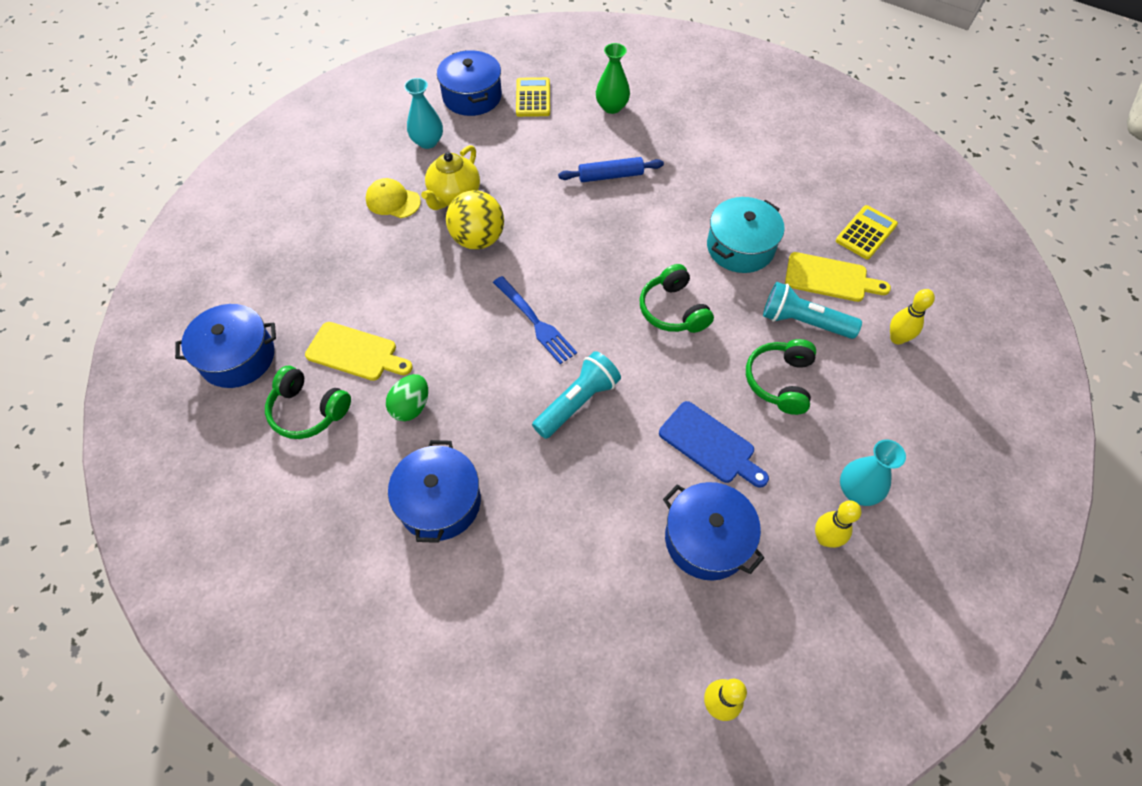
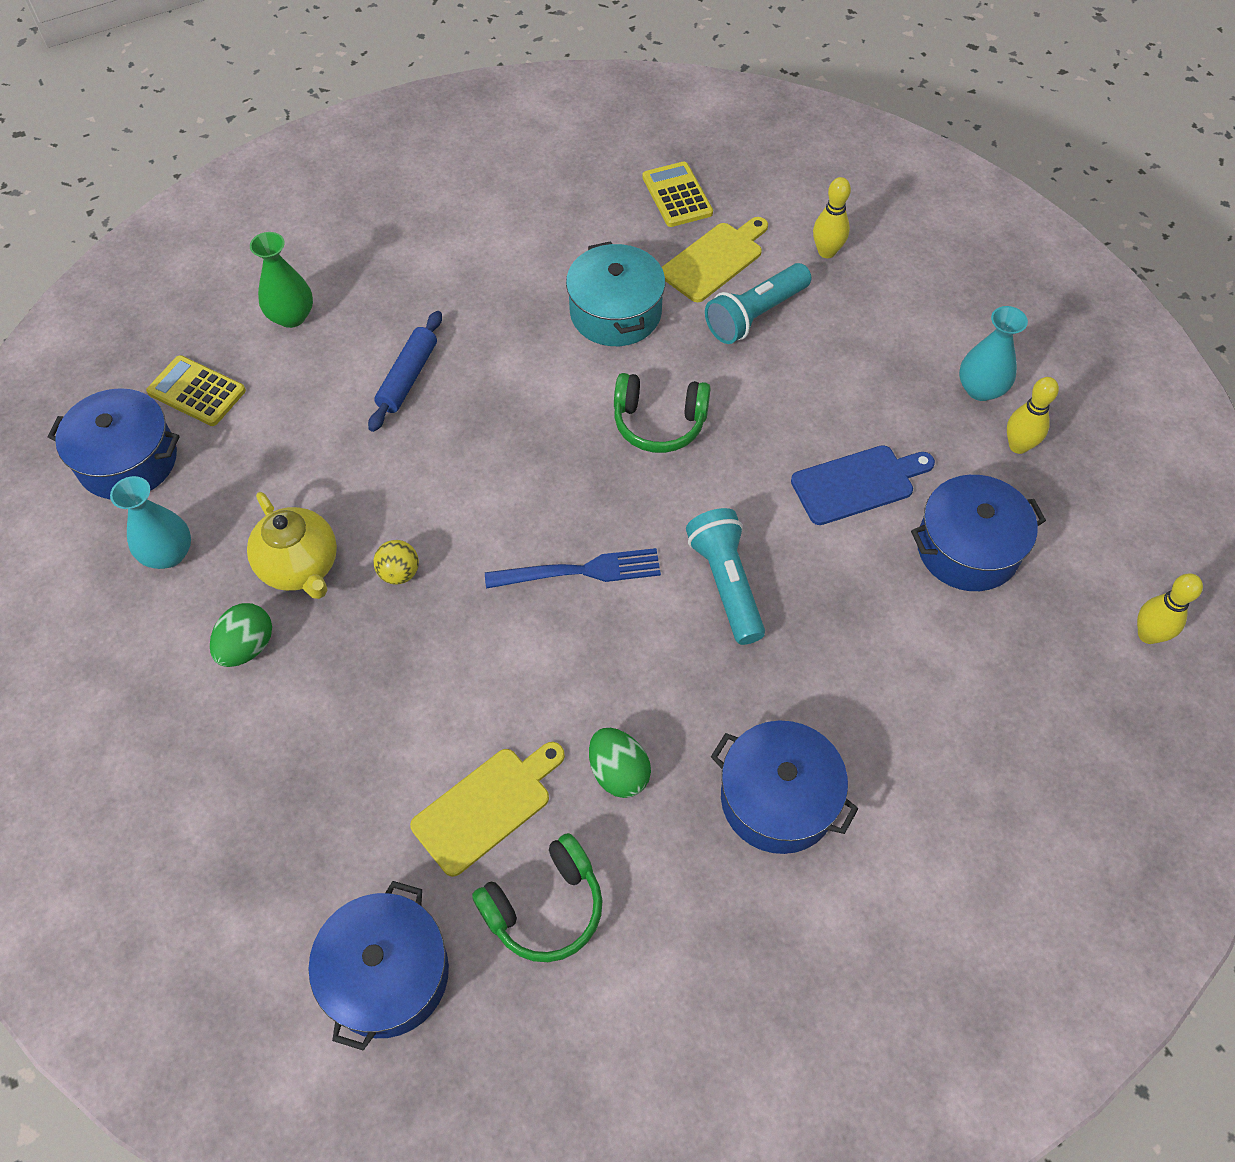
camera: 60 degrees left, 0 degrees up
yellow cap [366,178,421,218] -> green egg [210,603,272,667]
yellow ball [446,190,504,250] -> yellow ball [373,540,419,585], size x0.51
green headphones [746,339,816,415] -> none

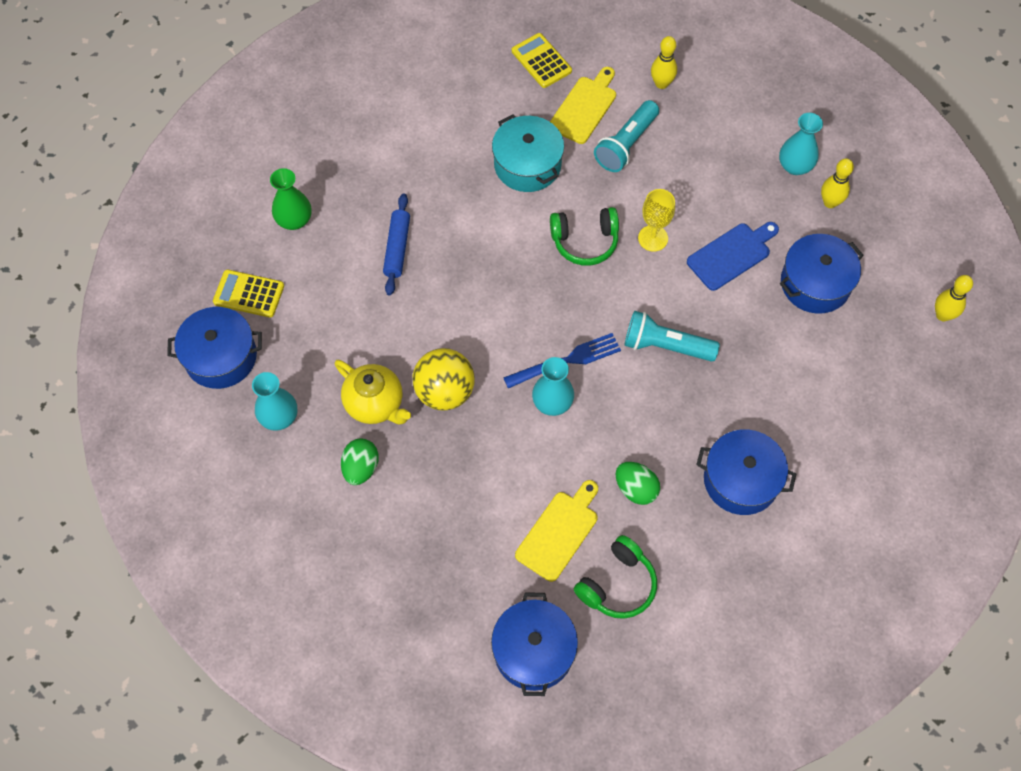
camera: 15 degrees left, 5 degrees up
yellow ball [373,540,419,585] -> yellow ball [413,348,475,411], size x1.97
turquoise flashlight [686,508,765,645] -> turquoise flashlight turned 45 degrees counterclockwise [624,311,720,362]
none -> turquoise vase [532,357,574,416]
none -> yellow goblet [638,189,675,251]

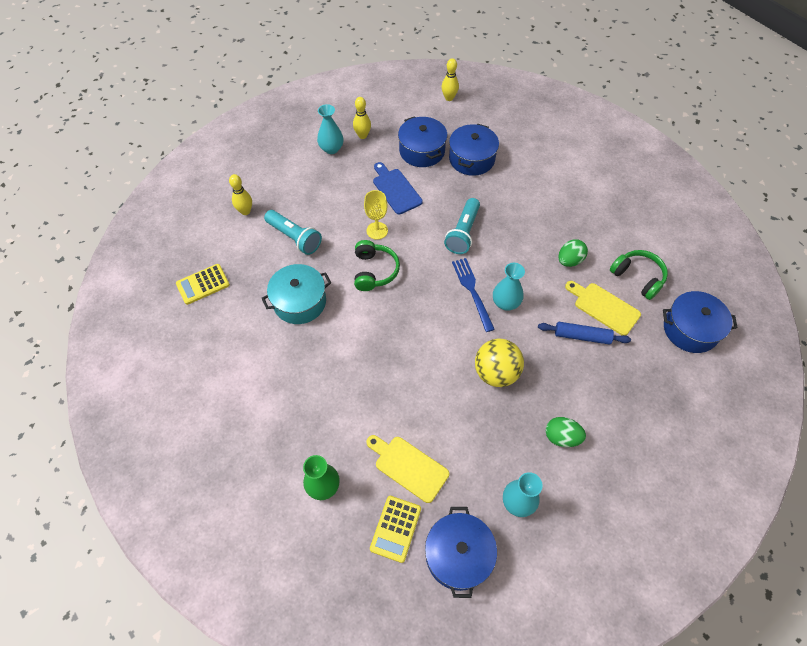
camera: 85 degrees left, 5 degrees down
yellow teapot [334,360,411,425] -> none
blue rolling pin [383,194,410,295] -> blue rolling pin moved to [538,322,631,345]
yellow cutting board [550,67,616,144] -> yellow cutting board moved to [366,435,449,503]
blue pot [696,429,796,515] -> blue pot moved to [449,124,499,176]

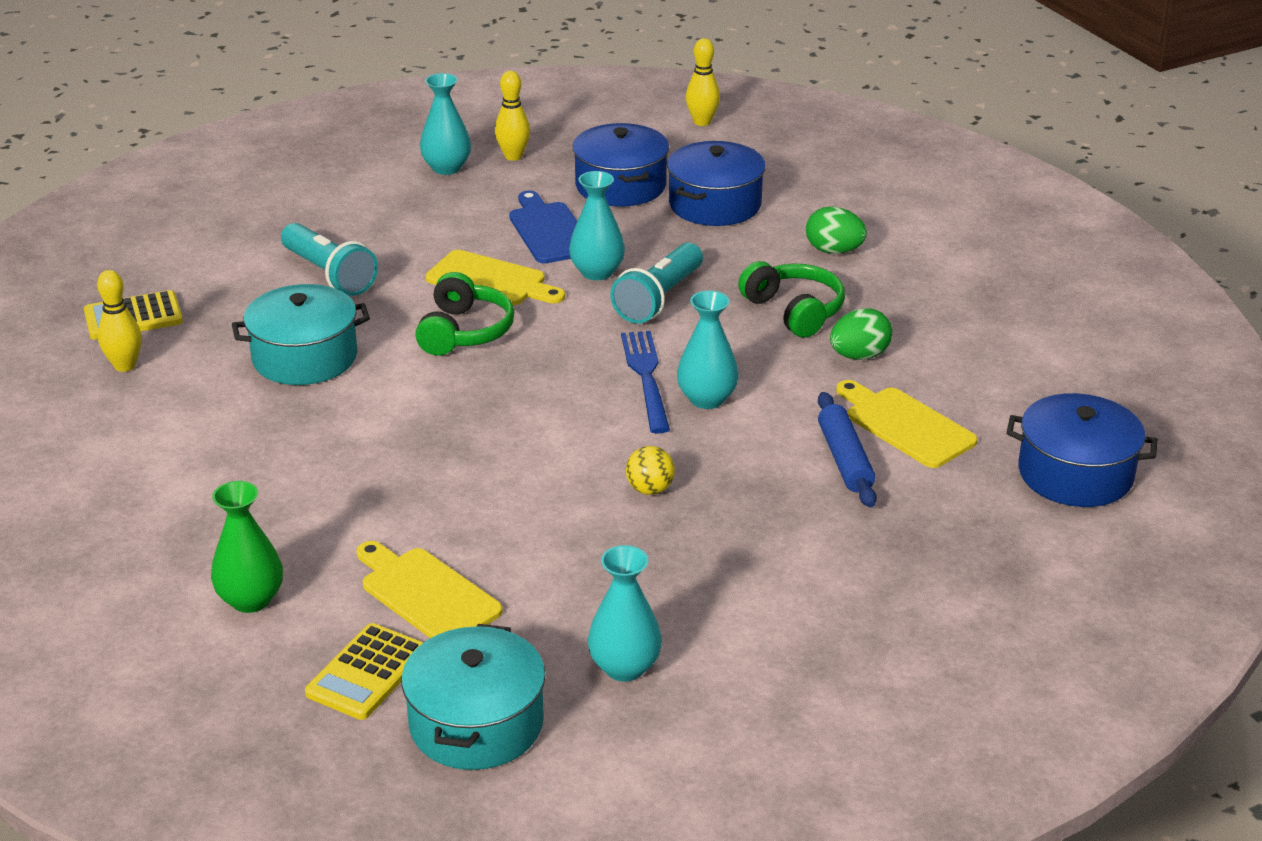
camera: 10 degrees right, 25 degrees down
yellow bowling pin [229,174,252,215] -> yellow bowling pin moved to [97,270,142,372]
yellow goblet [364,190,388,240] -> yellow cutting board [426,250,565,305]
blue pot [425,507,497,598] -> turquoise pot [401,624,546,770]
yellow ball [475,338,524,387] -> yellow ball [626,446,675,495], size x0.51
blue rolling pin [538,322,631,345] -> blue rolling pin turned 60 degrees clockwise [818,392,877,508]
green egg [546,417,586,447] -> green egg moved to [806,207,867,254]
green headphones [610,250,668,300] -> green headphones moved to [738,261,845,338]
none -> turquoise vase [569,171,625,280]

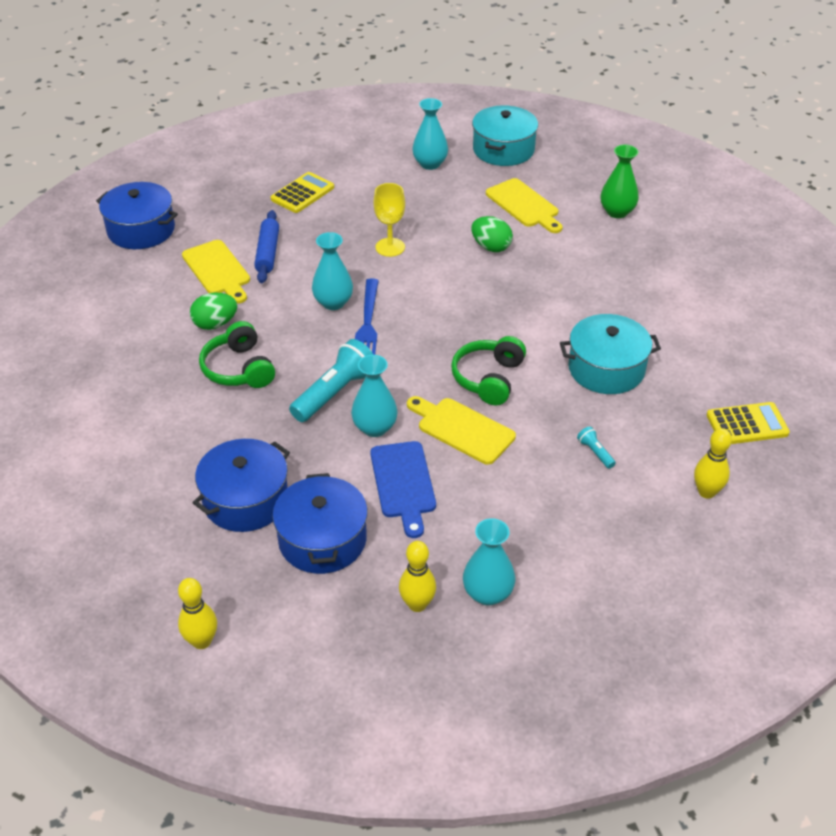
camera: 170 degrees left, 10 degrees up
yellow bowling pin [97,270,142,372] -> yellow bowling pin moved to [694,428,732,499]
turquoise flashlight [281,223,378,296] -> turquoise flashlight [577,426,616,469], size x0.45
yellow calculator [305,623,424,720] -> yellow calculator moved to [271,172,334,213]
yellow ball [626,446,675,495] -> yellow goblet [374,183,405,257]
green egg [806,207,867,254] -> green egg moved to [471,216,513,252]

